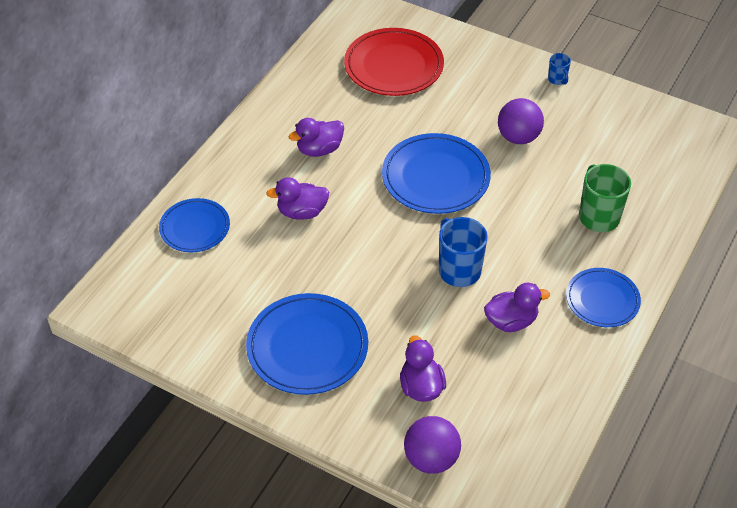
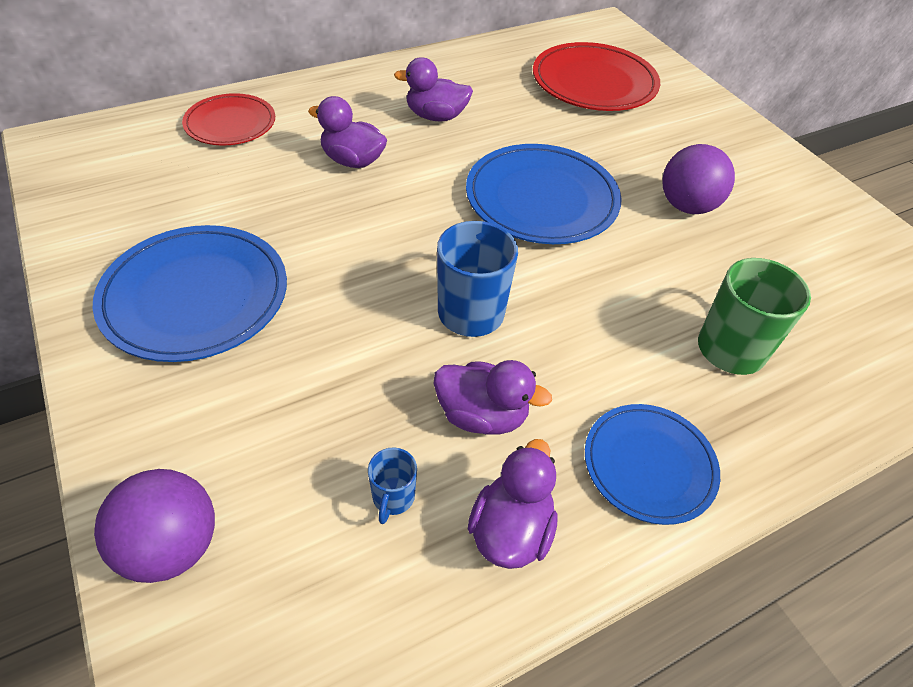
camera: 30 degrees right, 0 degrees up
blue plate [159,198,230,252] -> red plate [182,93,275,145]
purple duck [400,335,446,402] -> purple duck moved to [468,439,558,569]
blue mug [548,53,571,85] -> blue mug moved to [368,447,417,524]

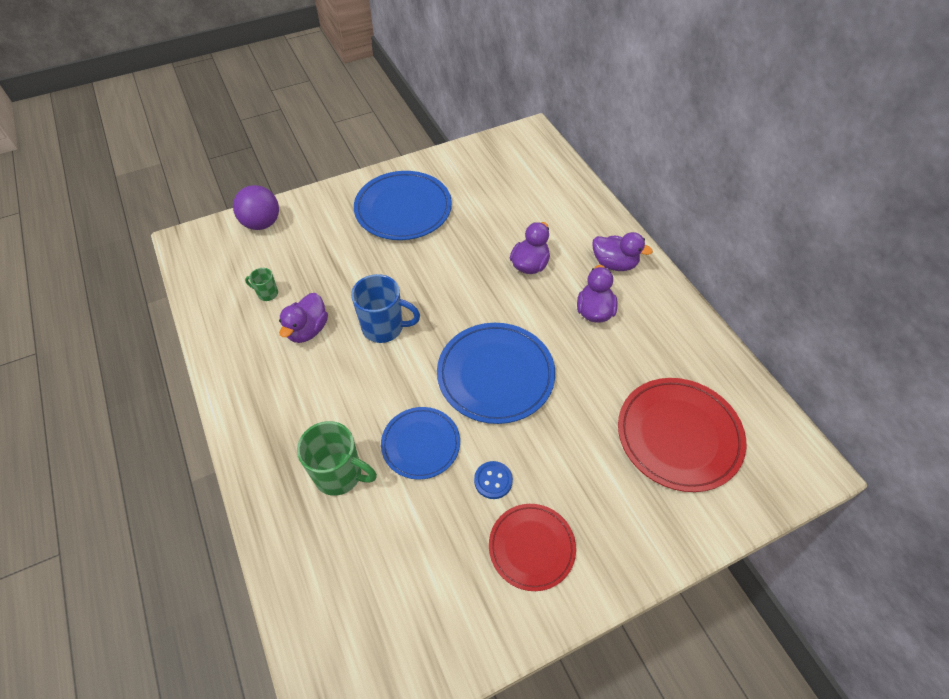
camera: 95 degrees right, 5 degrees up
red plate [182,93,275,145] -> red plate moved to [489,504,576,591]
blue mug [368,447,417,524] -> green mug [245,268,278,301]
purple duck [468,439,558,569] -> purple duck moved to [592,232,653,271]
blue plate [585,404,720,525] -> blue plate moved to [381,407,460,480]
purple ball [662,144,735,214] -> blue button [474,461,513,499]

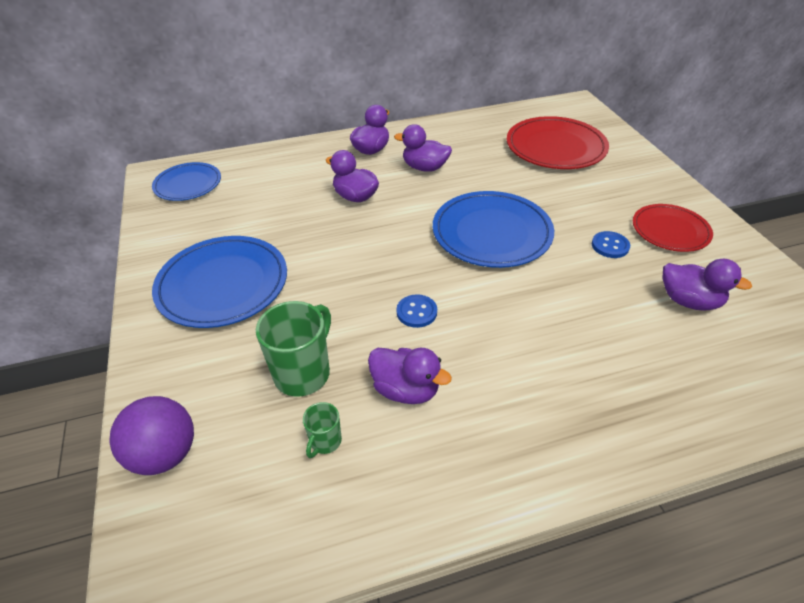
camera: 80 degrees left, 10 degrees down
green mug [297,421,377,496] -> green mug moved to [256,301,331,397]
blue mug [351,274,420,343] -> blue button [397,294,437,328]
blue plate [381,407,460,480] -> blue plate moved to [152,162,221,201]
none -> purple duck [663,259,752,311]

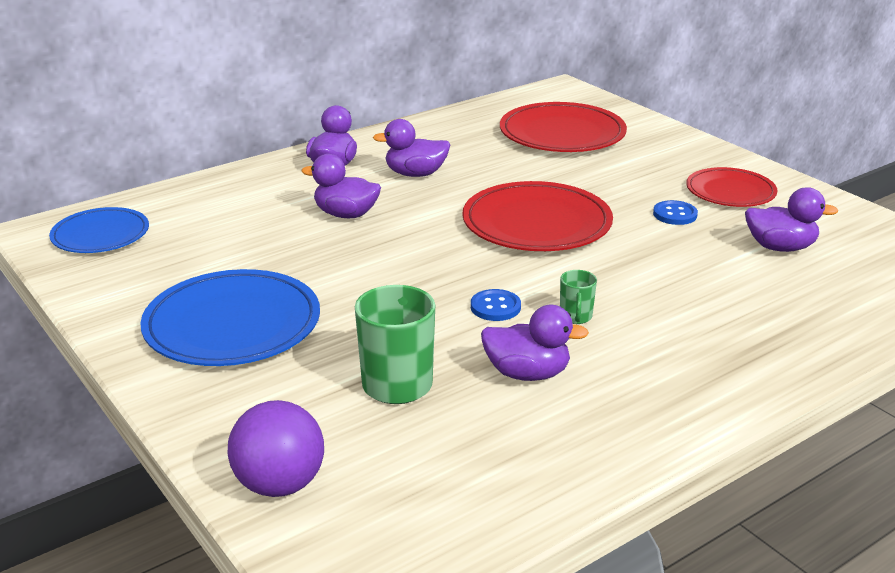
camera: 20 degrees left, 15 degrees down
green mug [303,402,342,458] -> green mug moved to [560,270,597,324]
blue plate [433,191,554,268] -> red plate [463,181,613,251]

